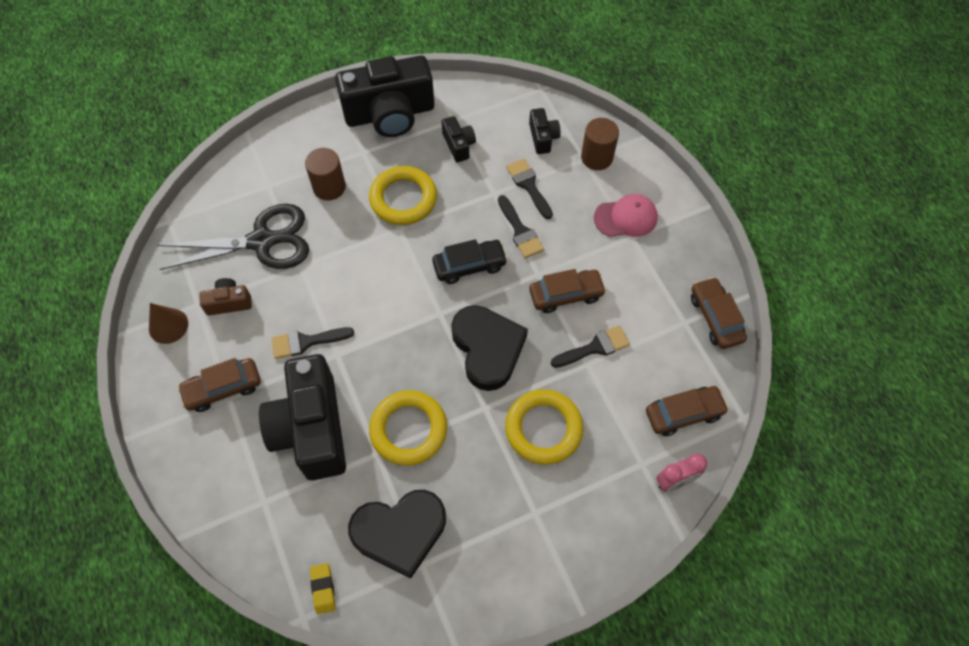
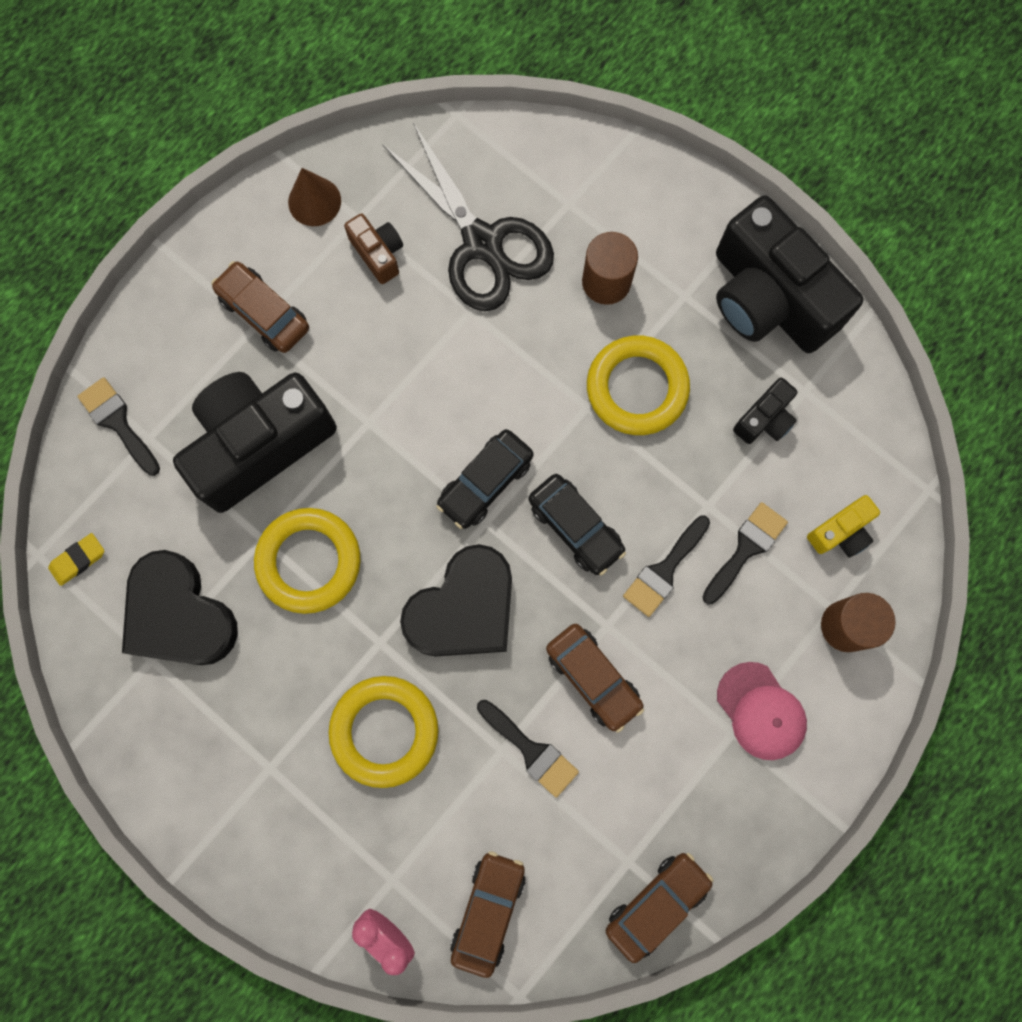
camera: 65 degrees right, 15 degrees up
black brush [272,327,354,359] -> black brush moved to [77,377,160,476]
black camera [529,108,561,154] -> yellow camera [807,495,880,558]
brown car [646,386,729,436] -> brown car turned 120 degrees counterclockwise [450,851,526,978]
none -> black car [436,429,534,529]

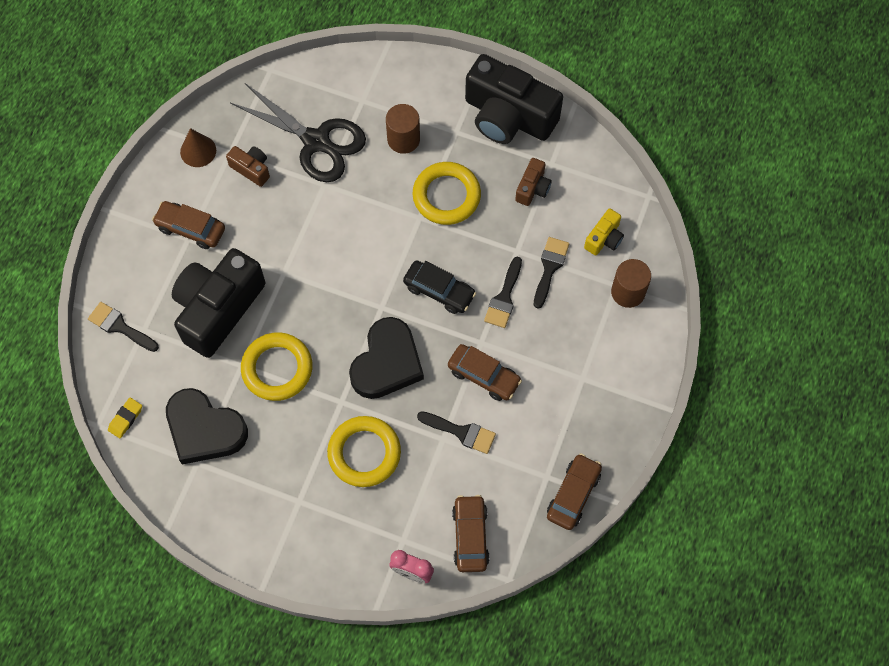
camera: 20 degrees left, 10 degrees down
black car [436,429,534,529] -> none
pink cap [717,662,807,760] -> none
black camera [733,378,797,444] -> brown camera [515,158,552,206]

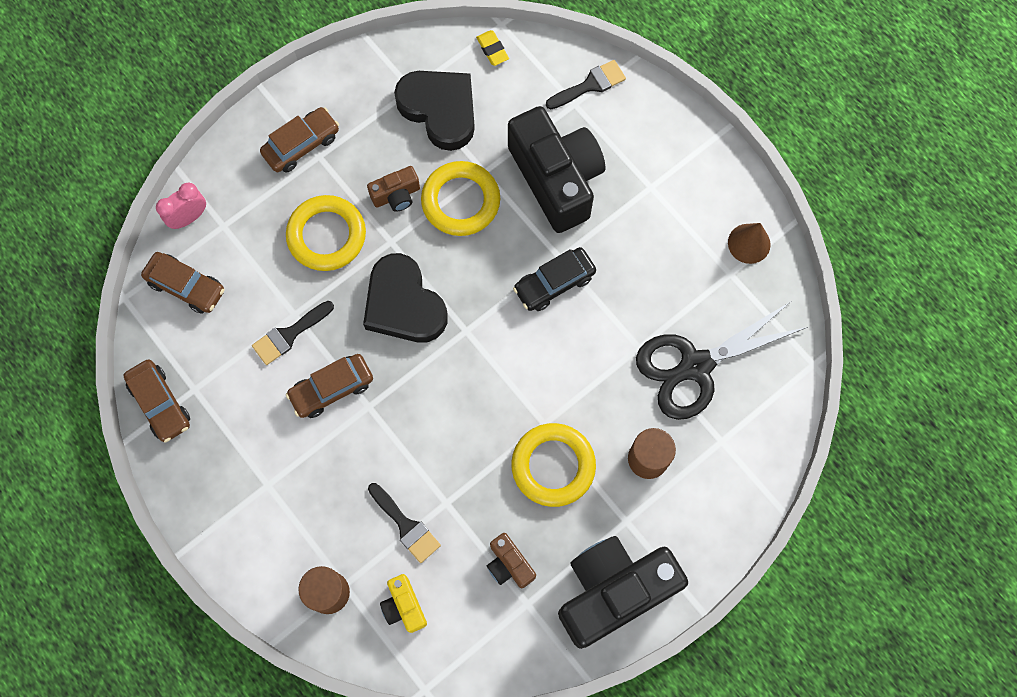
camera: 120 degrees right, 5 degrees up
brown car [152,201,225,249] -> brown car moved to [260,107,339,173]
black heart [166,388,248,464] -> black heart turned 75 degrees clockwise [394,71,475,151]
brown camera [226,146,270,187] -> brown camera moved to [367,166,420,212]
black car [403,260,476,314] -> black car moved to [513,247,596,311]
black brush [484,257,522,328] -> none

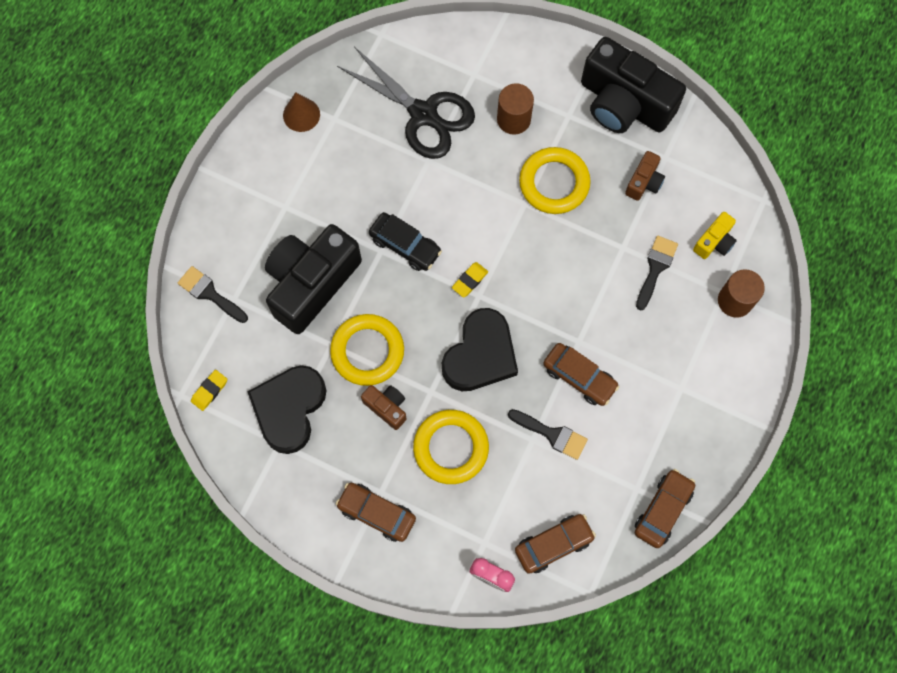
camera: 115 degrees left, 0 degrees up
brown car [141,252,225,314] -> brown car turned 60 degrees clockwise [515,514,596,574]
none -> yellow eraser [452,262,488,297]

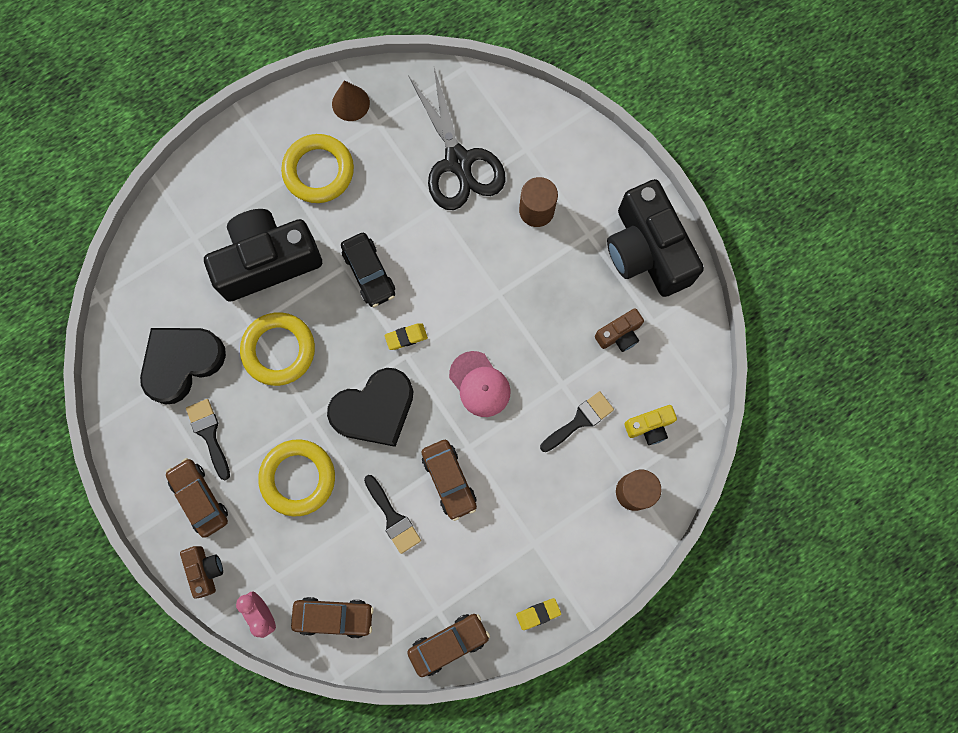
camera: 30 degrees right, 5 degrees up
black brush [178,266,248,323] -> black brush moved to [186,399,230,480]
yellow eraser [191,370,227,411] -> yellow eraser moved to [516,598,561,630]
brown camera [361,385,407,430] -> brown camera moved to [180,546,223,598]
yellow ring [519,147,591,214] -> yellow ring moved to [281,134,354,203]
none -> pink cap [449,351,511,417]

